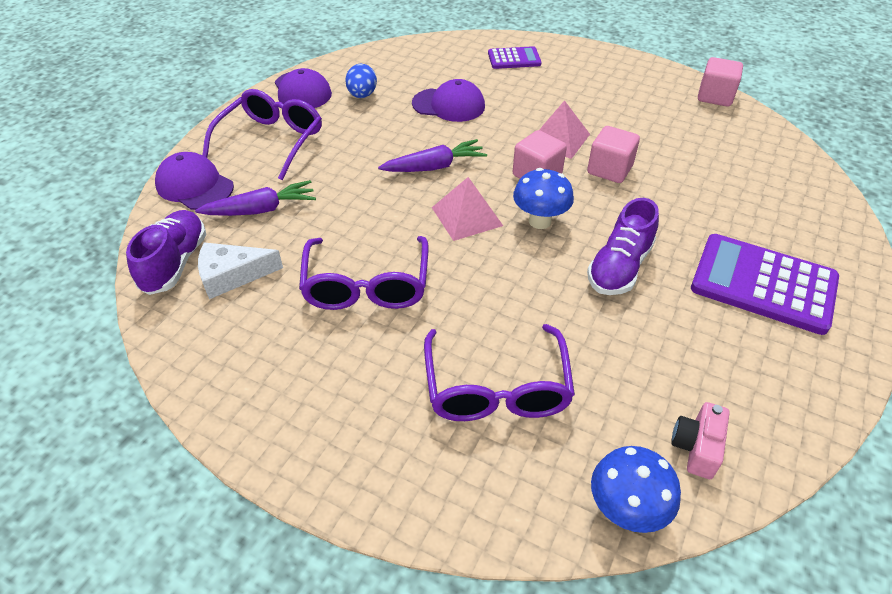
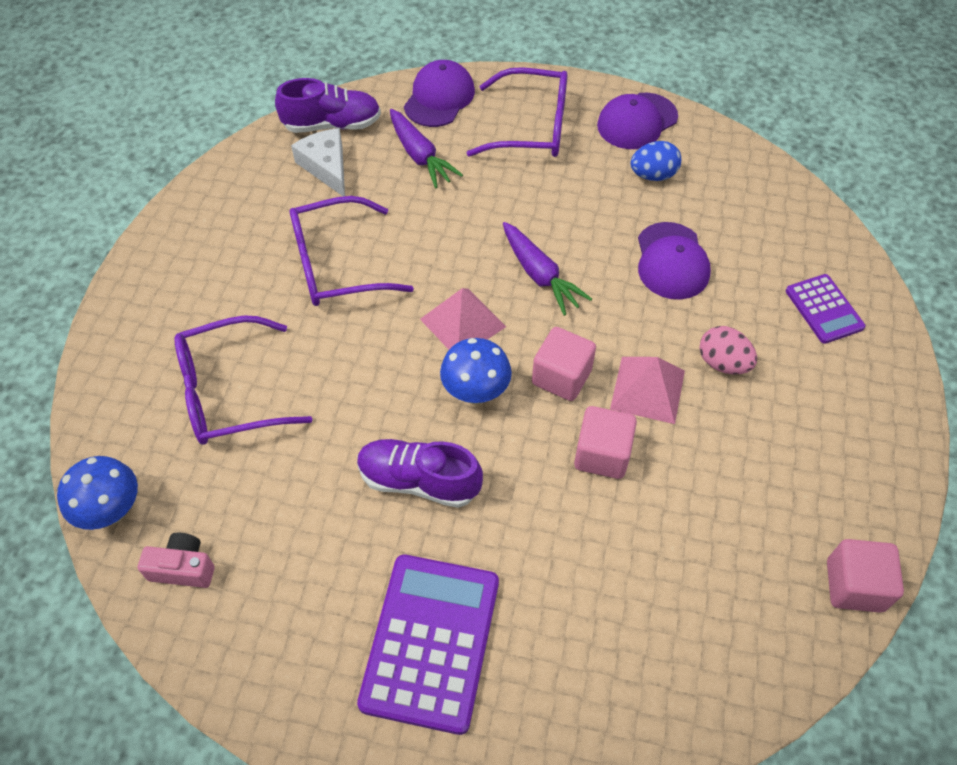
camera: 75 degrees right, 10 degrees up
none -> pink egg [699,326,757,374]

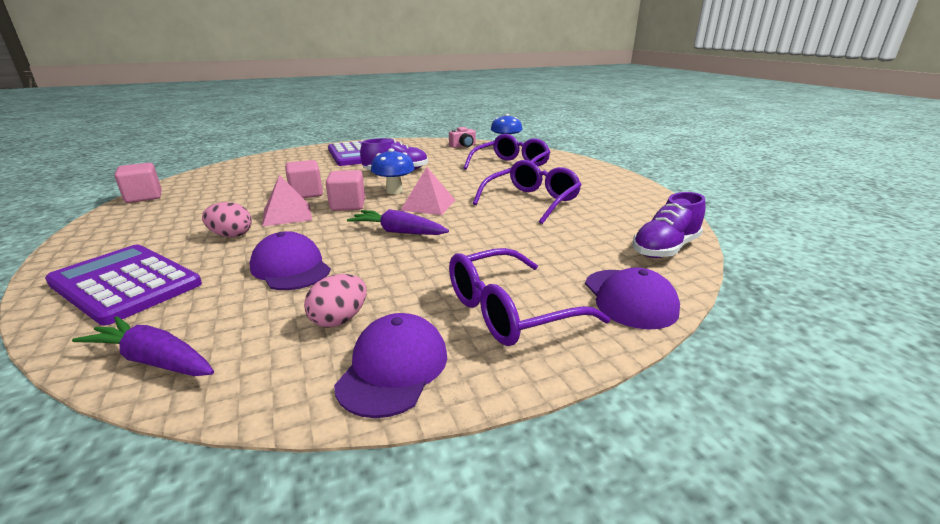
camera: 145 degrees right, 30 degrees down
white cheese [291,128,345,197] -> none
purple carrot [390,109,463,188] -> purple carrot moved to [72,316,214,376]
blue egg [630,141,681,181] -> pink egg [304,274,367,328]
purple calculator [786,274,866,344] -> purple calculator [45,245,202,325], size x1.81

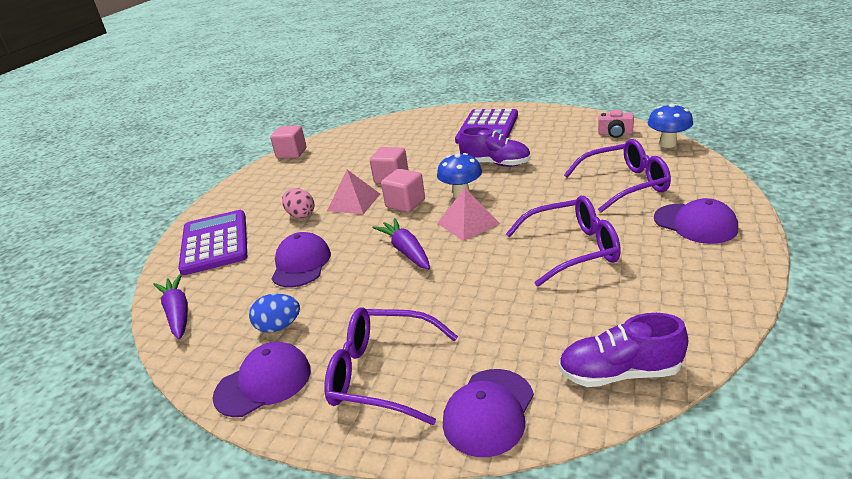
camera: 45 degrees right, 5 degrees up
pink egg [304,274,367,328] -> blue egg [249,293,300,333]
none -> purple cap [654,198,738,244]

